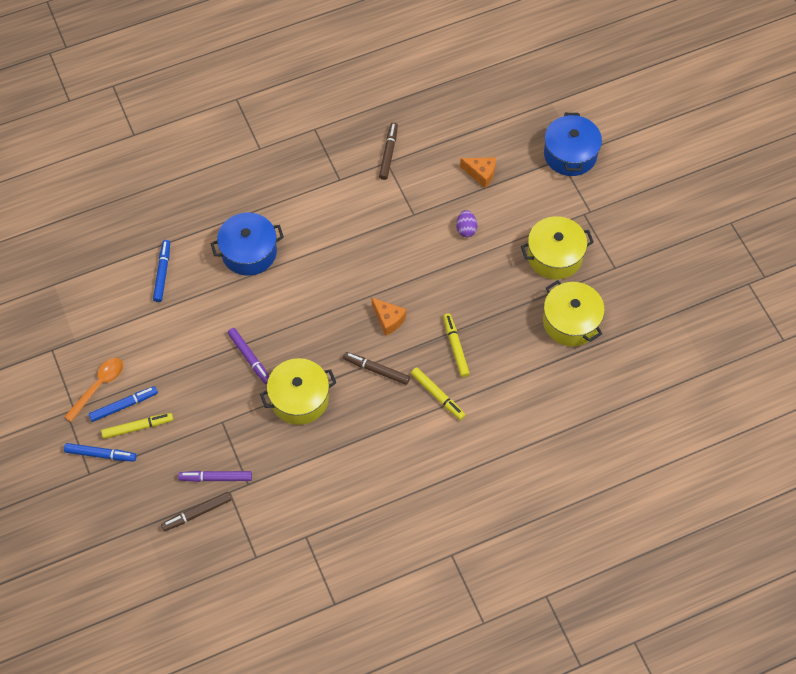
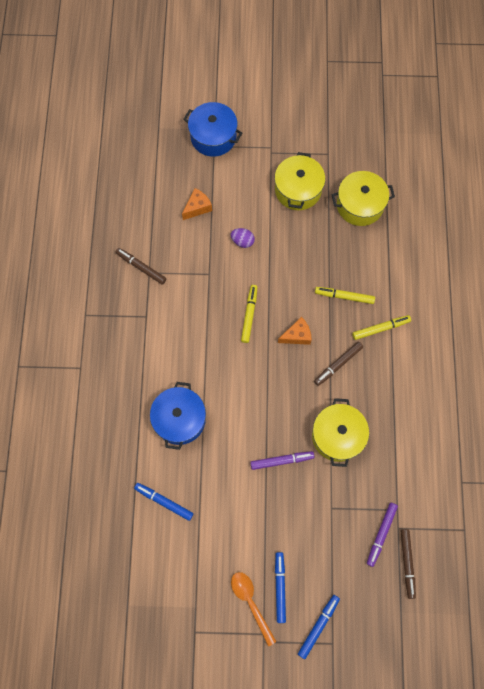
camera: 65 degrees left, 10 degrees up
yellow marker [101,413,173,439] -> yellow marker moved to [241,285,258,343]

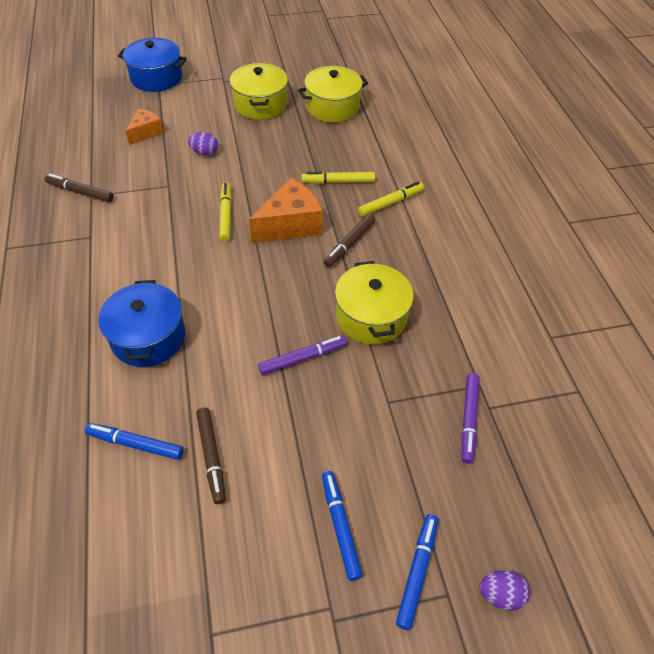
camera: 15 degrees left, 20 degrees down
orange spoon [231,572,277,646] -> none
orange cheese [278,317,312,345] -> orange cheese [249,178,323,243], size x1.69
brown marker [401,529,416,599] -> brown marker moved to [196,407,226,504]
none -> purple egg [479,570,530,611]

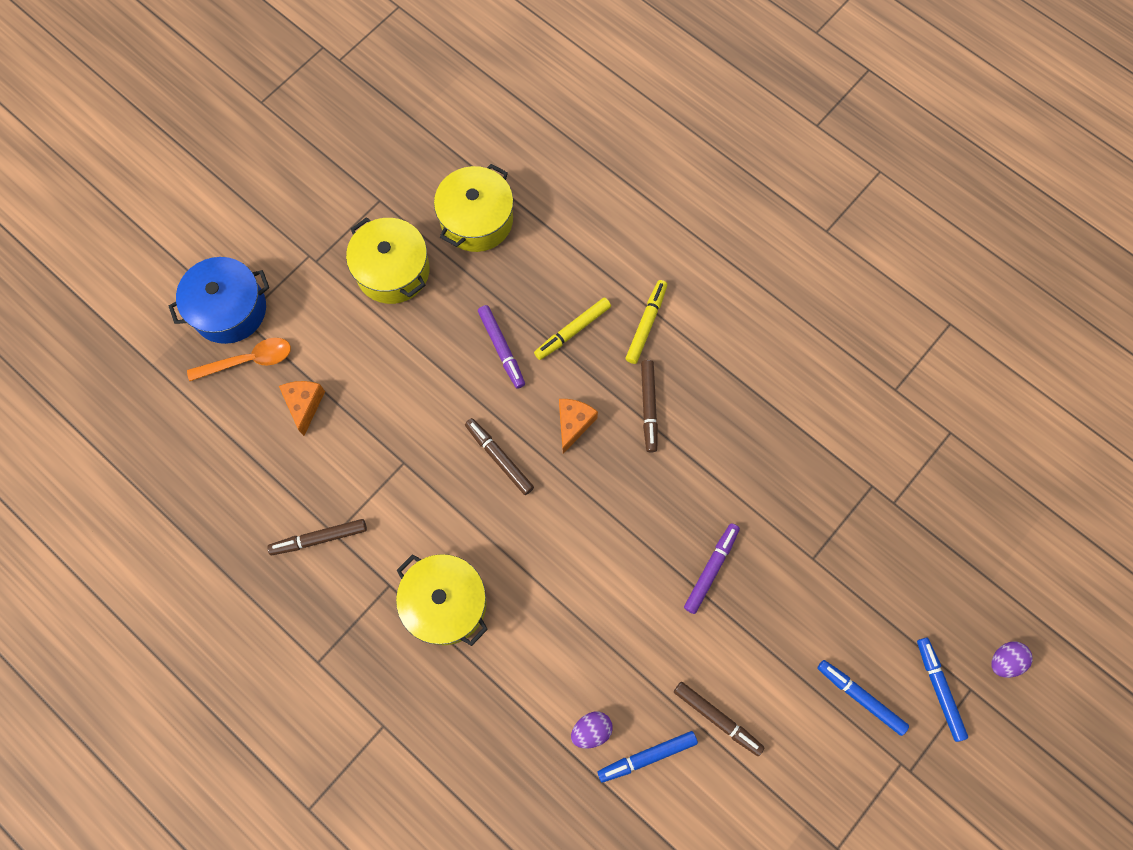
camera: 35 degrees left, 20 degrees up
blue pot [99,280,185,367] -> none
purple egg [188,132,218,156] -> purple egg moved to [571,712,613,749]
yellow marker [219,182,232,242] -> brown marker [465,418,534,495]
orange cheese [249,178,323,243] -> orange cheese [559,399,598,454], size x0.59
yellow pot [335,261,414,345] -> yellow pot moved to [396,554,488,646]
purple marker [461,373,480,464] -> purple marker moved to [478,305,525,389]
none -> orange spoon [187,338,291,381]

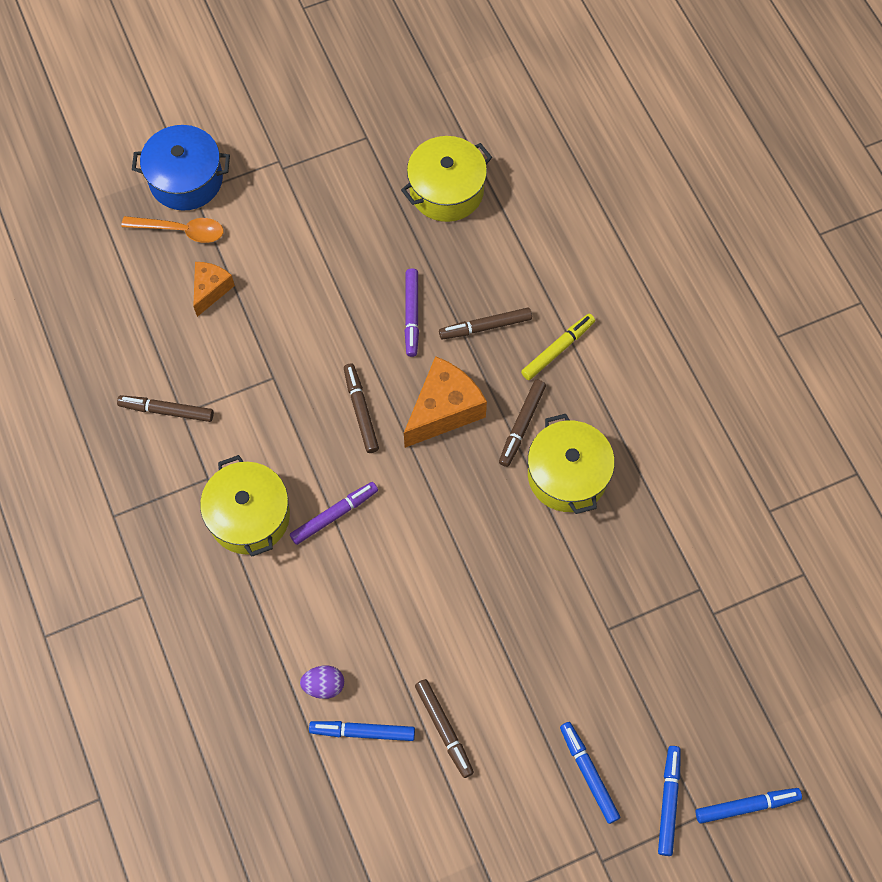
camera: 25 degrees right, 5 degrees down
yellow pot [346,217,430,304] -> yellow pot moved to [528,414,615,514]
yellow marker [534,297,611,360] -> brown marker [439,308,532,339]
orange cheese [559,399,598,454] -> orange cheese [404,356,487,448], size x1.69
purple marker [684,523,740,614] -> purple marker moved to [290,482,378,545]
purple egg [991,641,1033,678] -> blue marker [696,788,802,823]

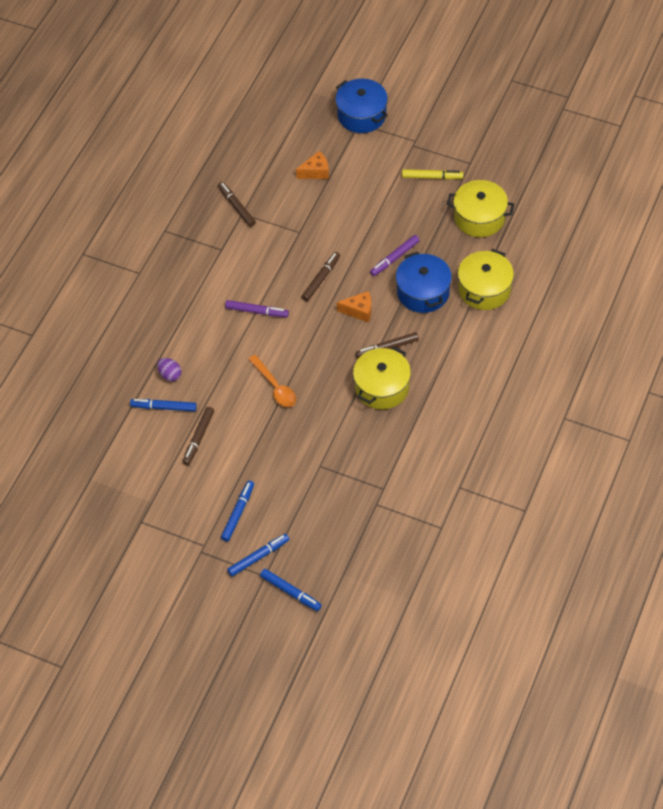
camera: 50 degrees right, 10 degrees down
orange spoon [121,216,224,243] -> orange spoon moved to [249,355,296,407]
yellow pot [200,455,290,557] -> yellow pot moved to [458,249,514,310]
blue marker [309,721,415,741] -> blue marker turned 45 degrees counterclockwise [130,399,197,411]
orange cheese [404,356,487,448] -> orange cheese [337,291,371,323], size x0.59
brown marker [439,308,532,339] -> blue pot [396,251,452,313]
yellow marker [521,314,595,380] -> yellow marker moved to [402,169,463,180]

